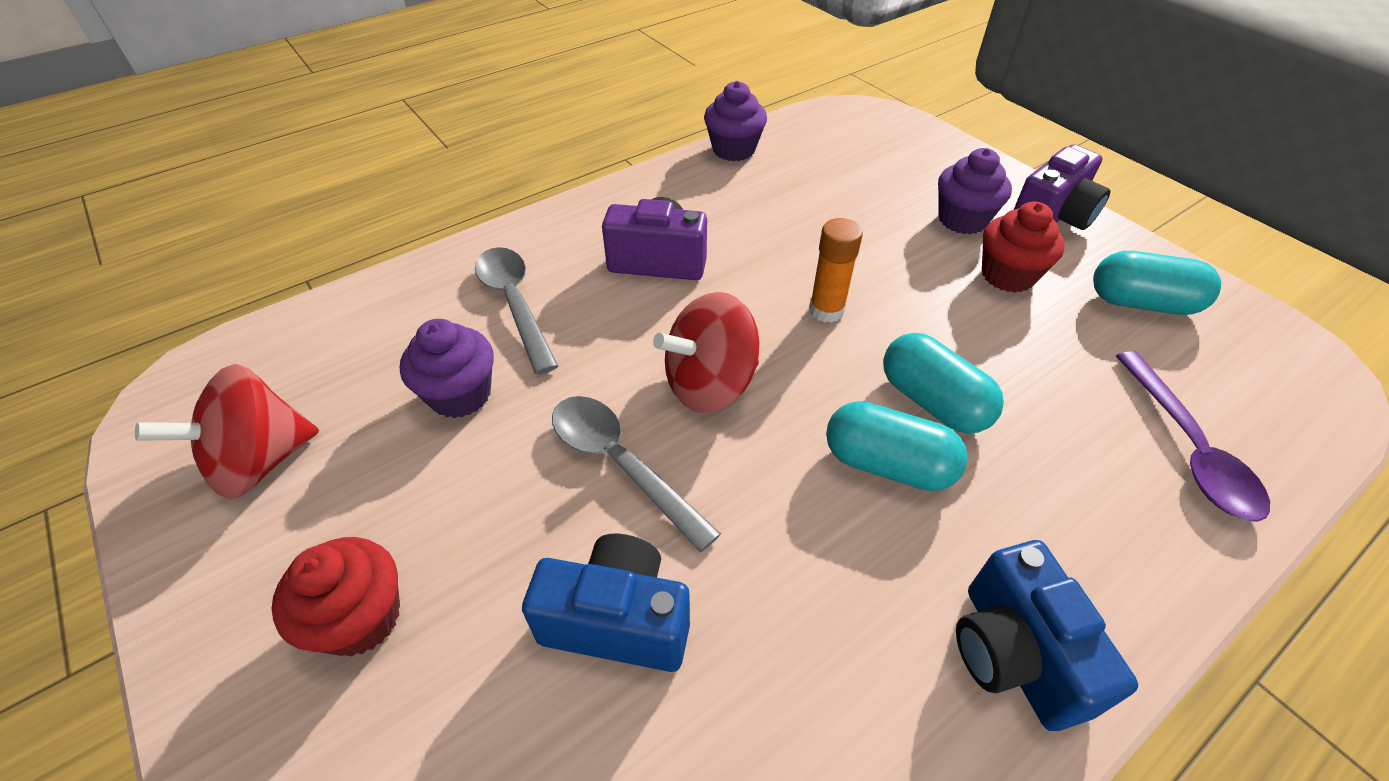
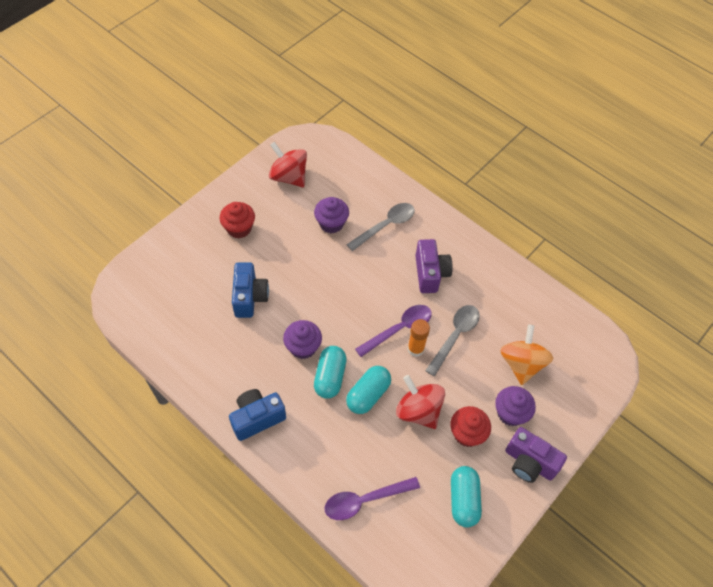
camera: 75 degrees right, 10 degrees up
grey spoon [552,396,721,552] -> grey spoon moved to [425,305,480,376]
red spinning top [653,292,759,413] -> red spinning top moved to [396,375,445,429]
purple cupcake [704,81,767,161] -> purple cupcake moved to [283,320,322,359]
none -> purple spoon [355,305,432,357]
none -> orange spinning top [500,325,554,385]

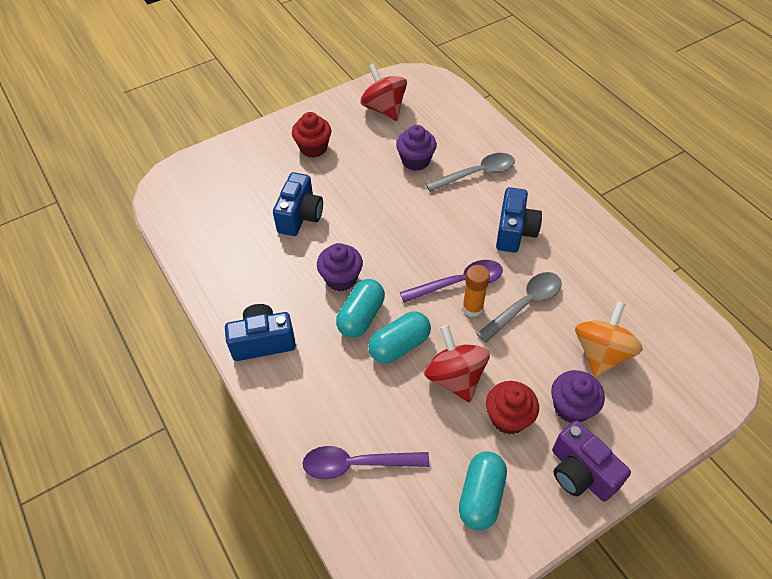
camera: 20 degrees right, 5 degrees down
purple camera [415,239,453,293] -> blue camera [496,187,542,253]

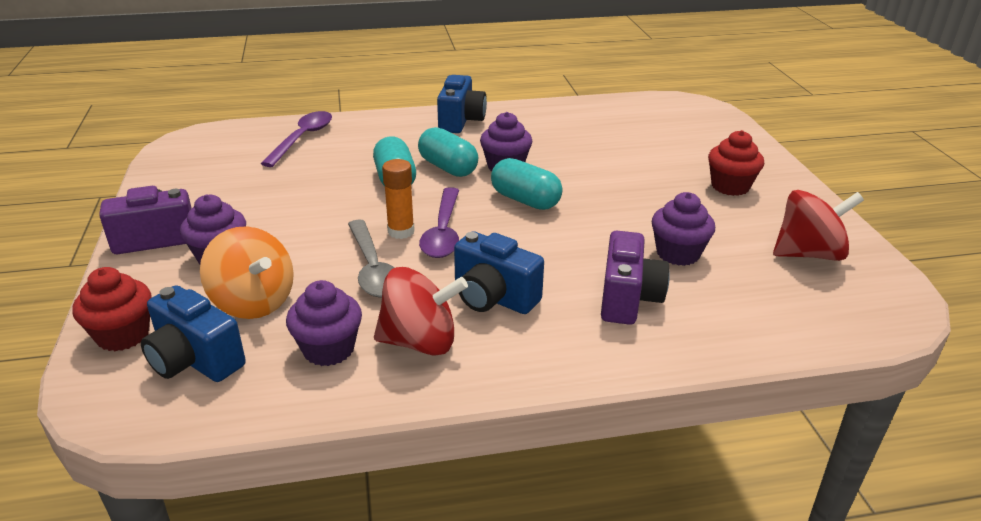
camera: 110 degrees right, 20 degrees down
blue camera [273,172,323,236] -> blue camera moved to [141,285,246,382]
red spinning top [424,325,490,403] -> red spinning top moved to [374,267,468,356]
grey spoon [426,153,515,192] -> purple camera [601,231,670,325]
turquoise capsule [459,452,507,530] -> turquoise capsule moved to [491,158,563,210]
red cupcake [486,381,539,434] -> red cupcake moved to [72,267,152,351]
none -> purple cupcake [286,280,362,366]

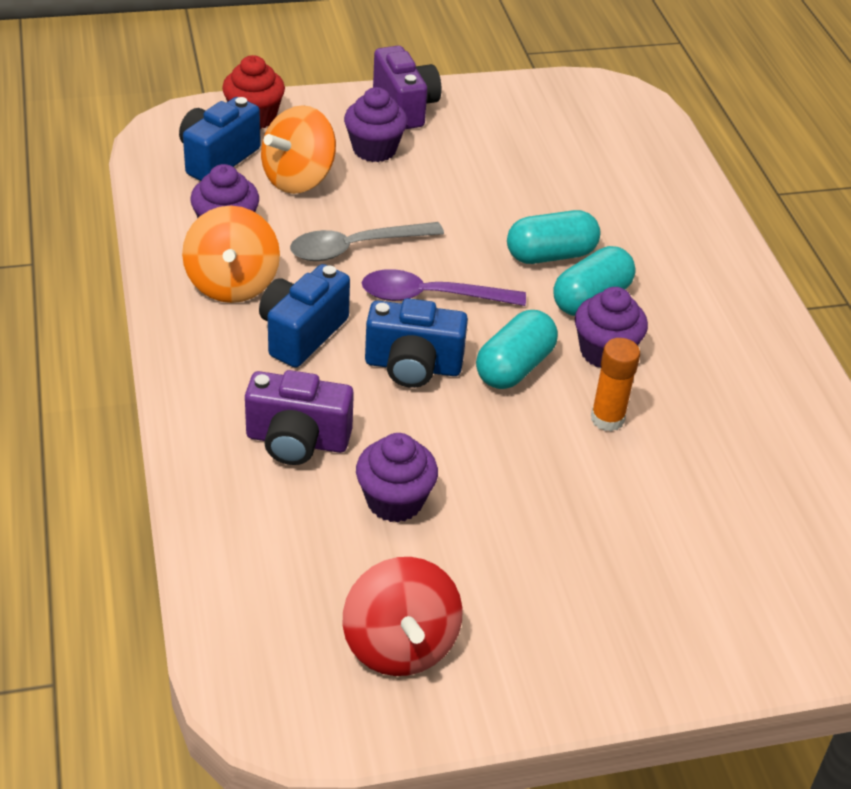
camera: 85 degrees right, 10 degrees up
purple spoon [261,111,332,167] -> none
red spinning top [374,267,468,356] -> orange spinning top [182,206,280,303]
orange glue stick [382,159,415,239] -> orange glue stick moved to [591,338,640,432]
blue camera [437,75,487,133] -> blue camera moved to [365,298,468,388]
red cupcake [708,130,764,196] -> none

